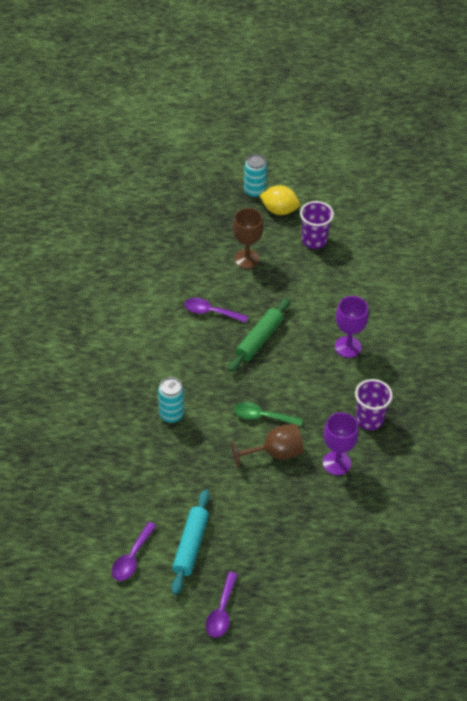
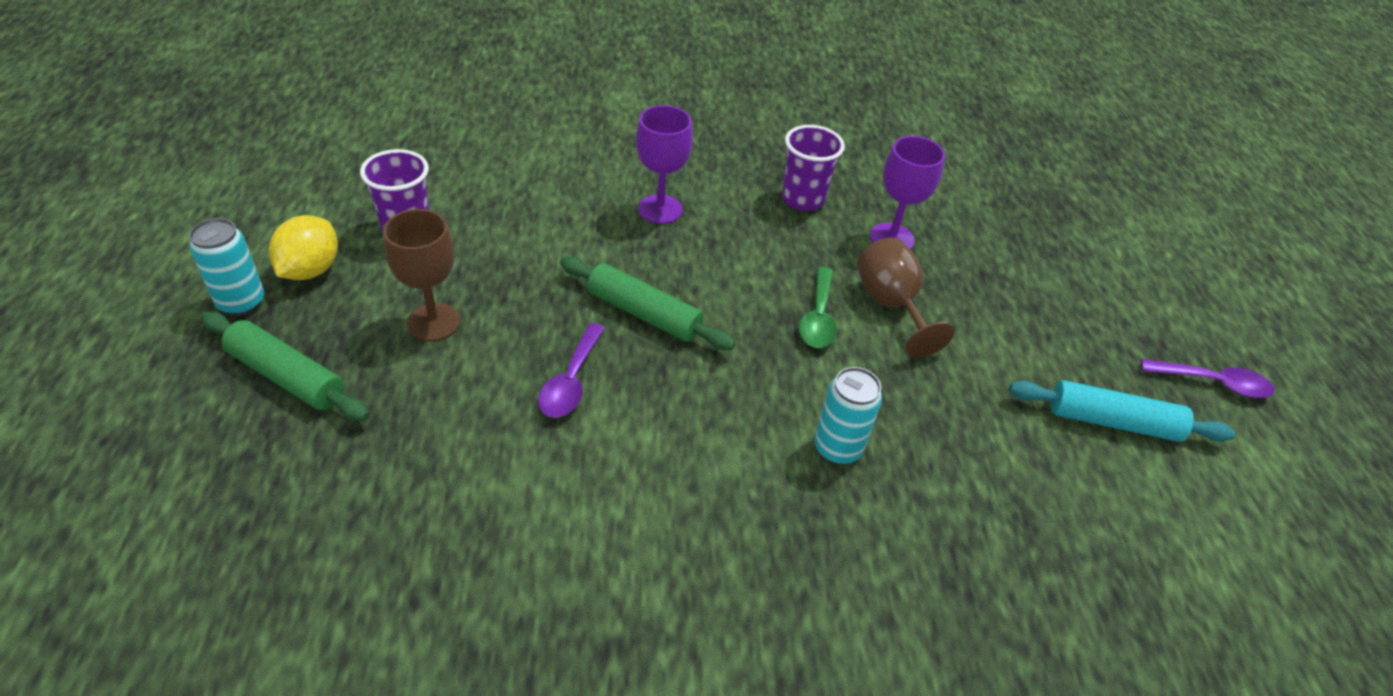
camera: 95 degrees left, 5 degrees down
purple spoon [112,522,156,581] -> none
none -> green rolling pin [201,312,370,421]

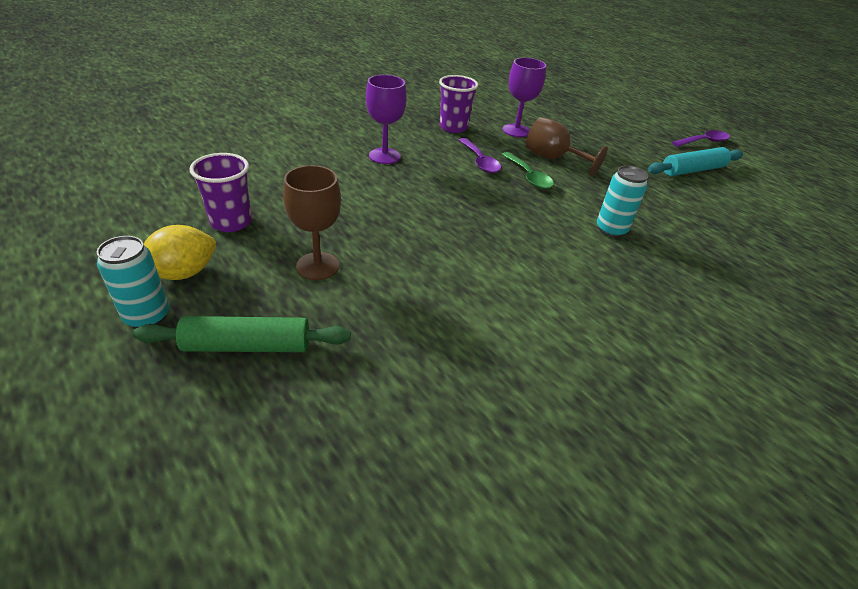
camera: 35 degrees left, 5 degrees down
yellow lemon [269,215,338,280] -> yellow lemon turned 75 degrees clockwise [143,225,216,280]
purple spoon [538,323,605,418] -> purple spoon moved to [459,138,501,173]
green rolling pin [560,256,736,350] -> none

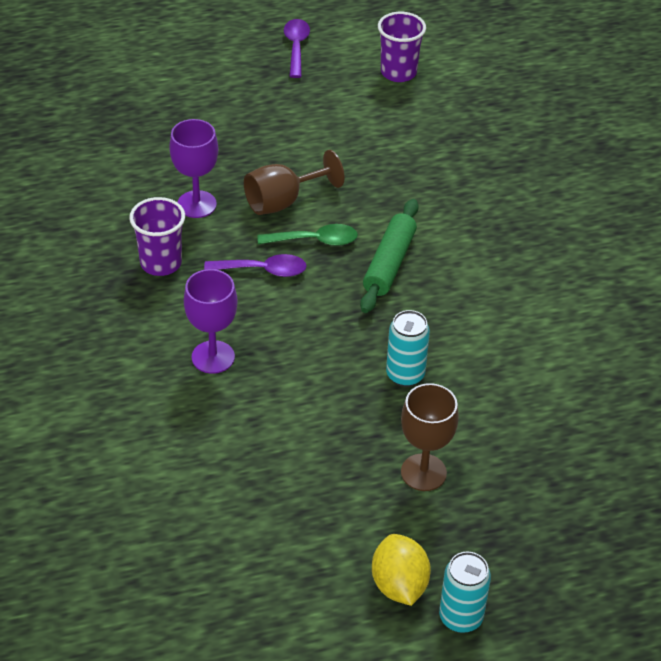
camera: 65 degrees left, 5 degrees up
green rolling pin [133,316,351,352] -> green rolling pin moved to [360,199,419,313]
purple cup [189,153,252,232] -> purple cup moved to [378,12,426,82]
turquoise can [597,165,648,238] -> turquoise can moved to [386,310,430,387]
turquoise rolling pin [648,147,743,176] -> none

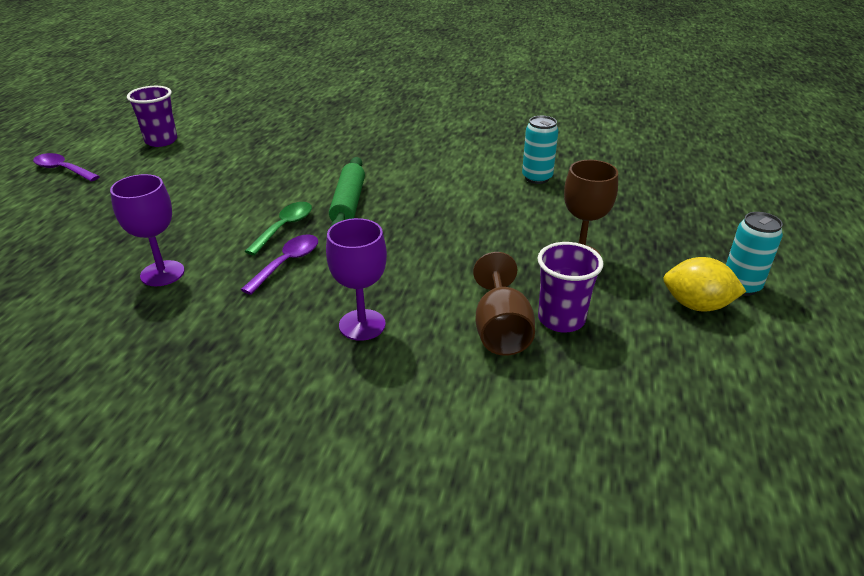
camera: 60 degrees left, 10 degrees down
purple cup [129,197,185,276] -> purple cup moved to [537,242,603,333]
brown goblet [244,150,344,215] -> brown goblet moved to [473,252,535,356]
green rolling pin [360,199,419,313] -> green rolling pin turned 45 degrees clockwise [329,157,365,226]
turquoise can [386,310,430,387] -> turquoise can moved to [522,116,559,184]

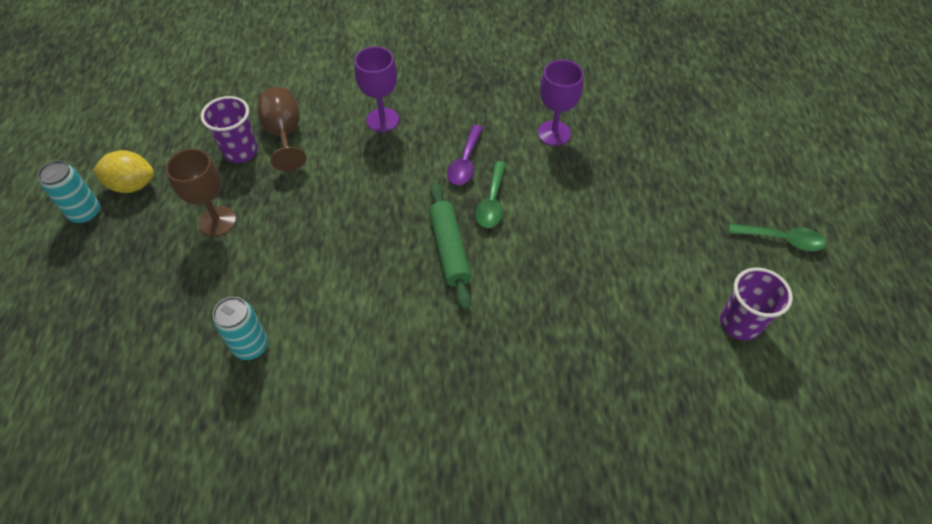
camera: 165 degrees right, 20 degrees up
purple spoon [33,153,100,182] -> green spoon [729,223,826,251]

